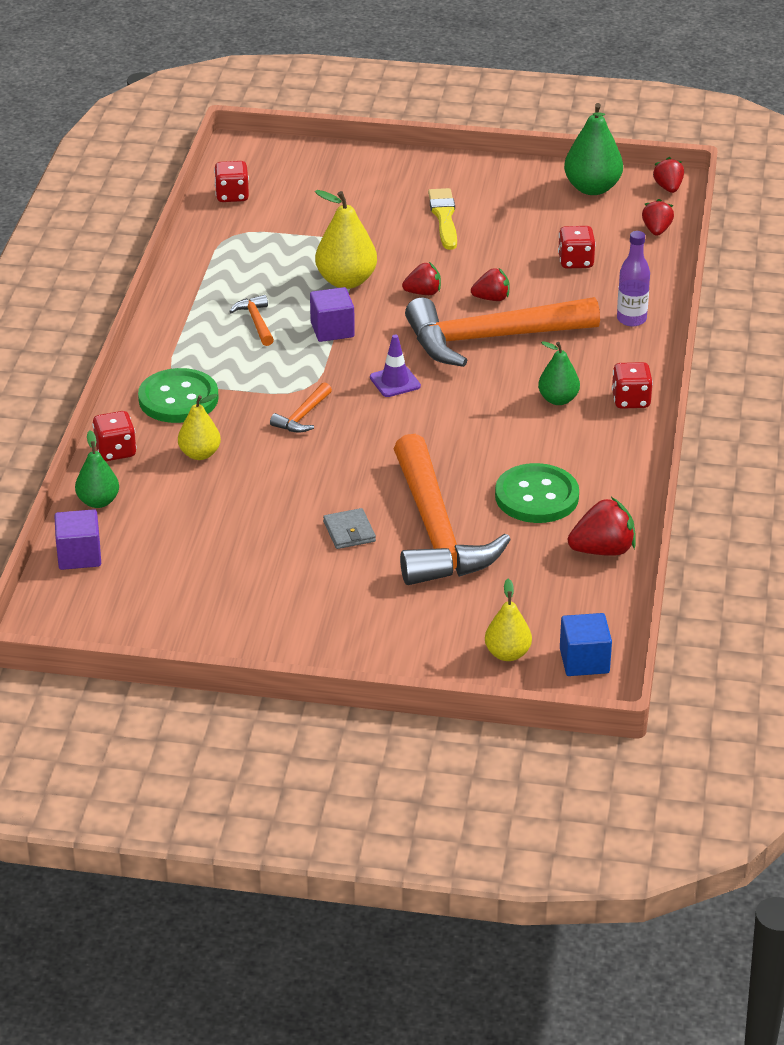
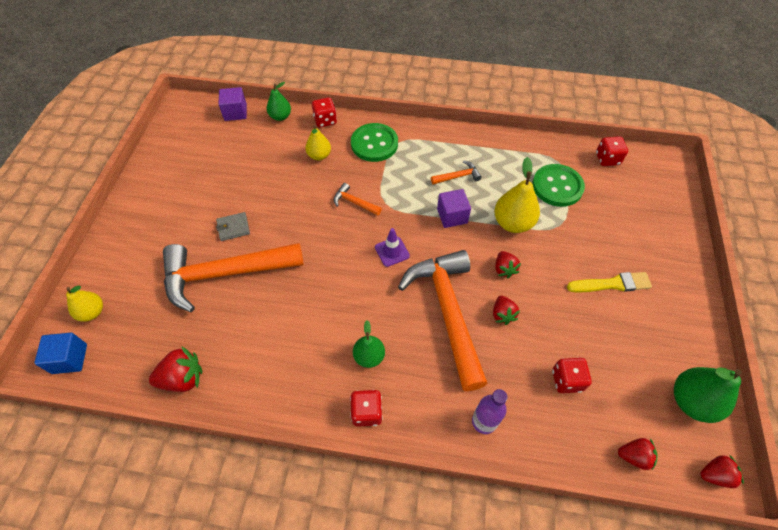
camera: 90 degrees right, 20 degrees up
green button [495,463,579,523] -> green button moved to [532,164,585,207]
red strawberry [568,497,636,556] -> red strawberry turned 90 degrees counterclockwise [149,347,203,392]

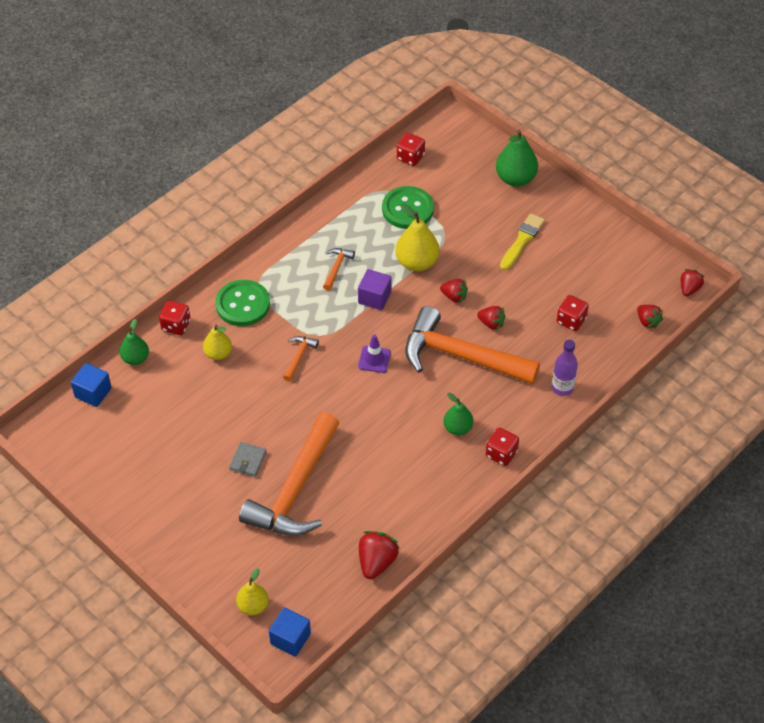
camera: 55 degrees left, 5 degrees down
purple cube [218,87,247,121] -> blue cube [71,363,112,407]
orange hammer [334,183,382,215] -> orange hammer turned 135 degrees clockwise [283,336,319,382]
red strawberry [618,438,658,470] -> red strawberry turned 105 degrees clockwise [637,305,663,329]
green pear [674,367,742,423] -> green pear moved to [496,130,538,187]

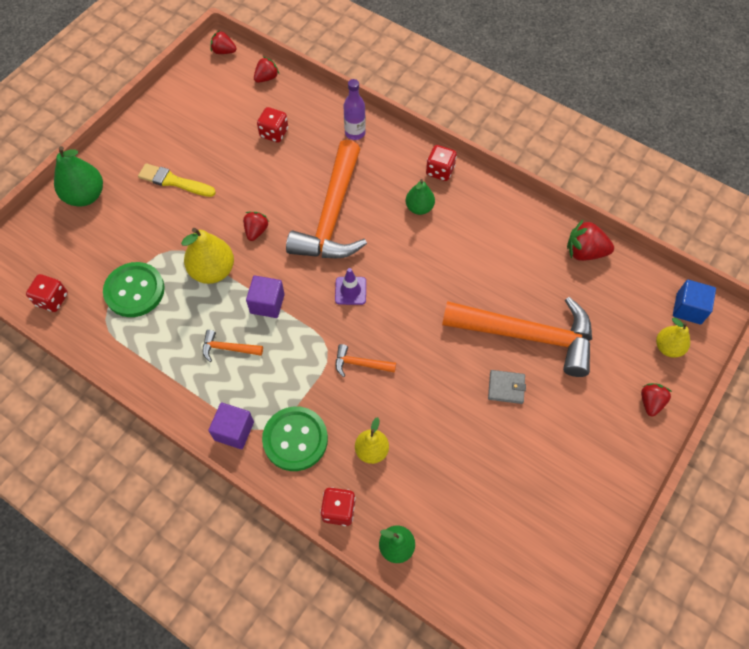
camera: 100 degrees left, 10 degrees up
blue cube [71,363,112,407] -> none
red strawberry [477,306,505,330] -> red strawberry moved to [641,383,672,417]
none -> purple cube [208,403,254,449]

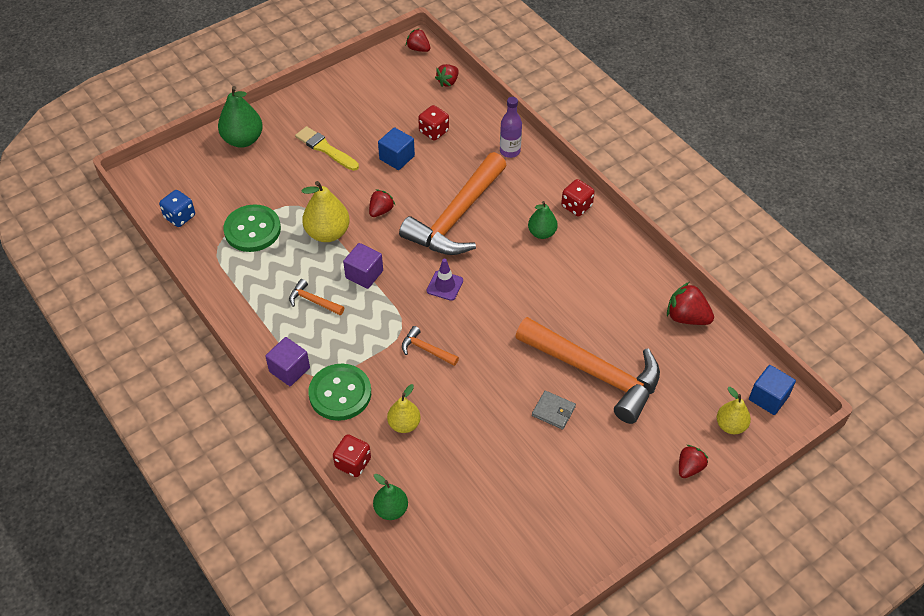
camera: 20 degrees right, 10 degrees down
red dice [26,274,68,312] -> blue dice [159,190,195,227]
red strawberry [254,57,279,83] -> red strawberry turned 150 degrees clockwise [435,64,459,87]
none -> blue cube [378,127,415,170]

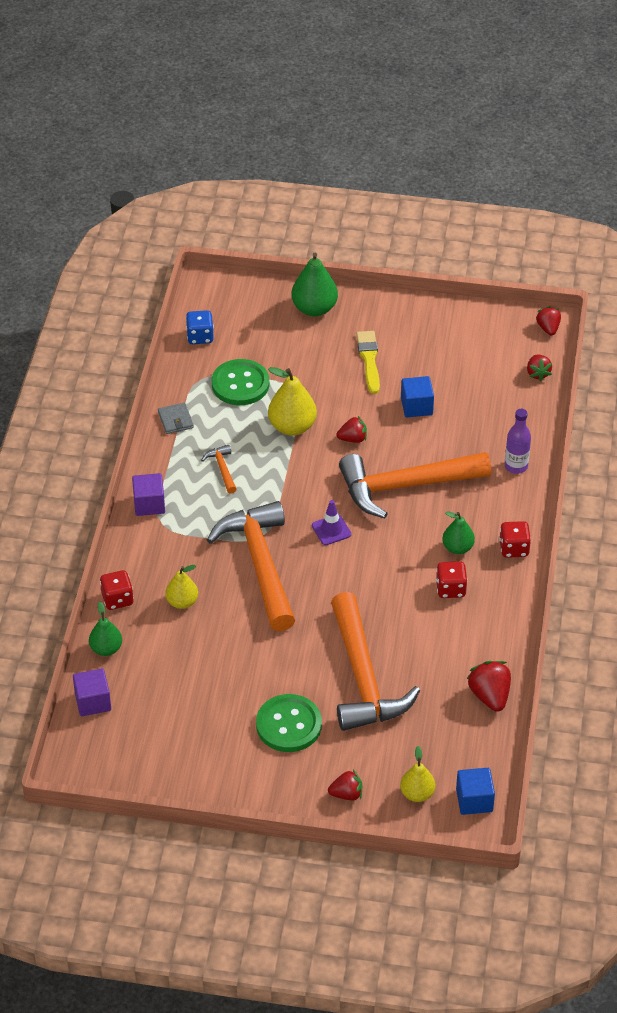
camera: 45 degrees right, 5 degrees down
green button [308,364,371,421] -> green button moved to [256,694,322,752]
purple cube [343,243,383,289] -> purple cube moved to [73,668,111,716]
orange hammer [402,326,459,366] -> orange hammer [207,501,295,631], size x2.48
red dice [418,105,449,141] -> red dice moved to [436,561,468,598]
red strawberry [435,64,459,87] -> red strawberry turned 90 degrees counterclockwise [527,355,552,381]
grey wallet [532,391,576,429] -> grey wallet moved to [158,403,194,434]

